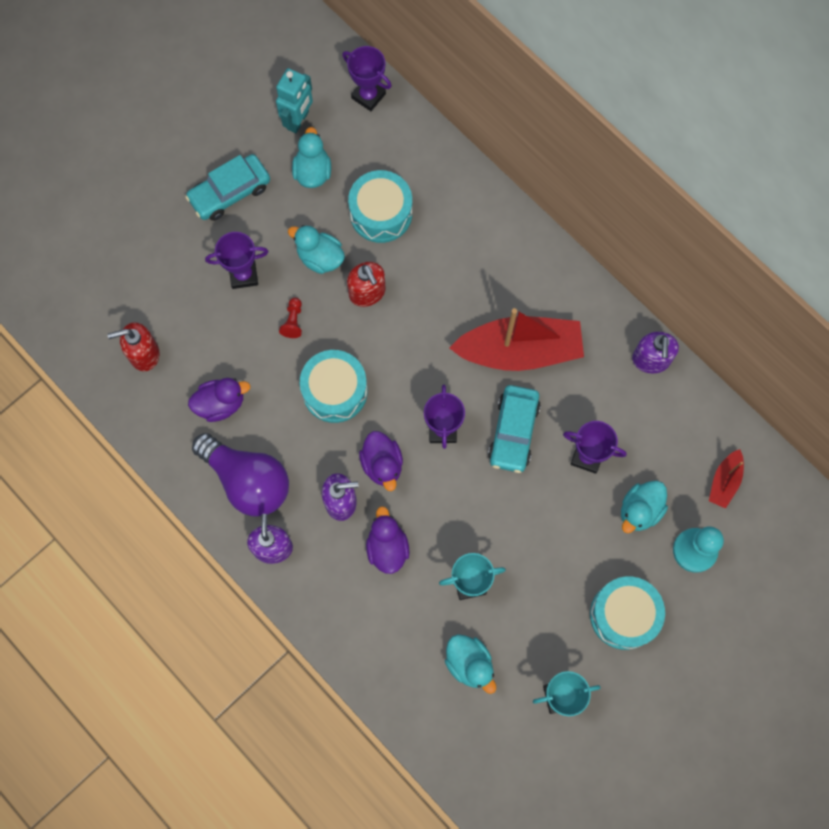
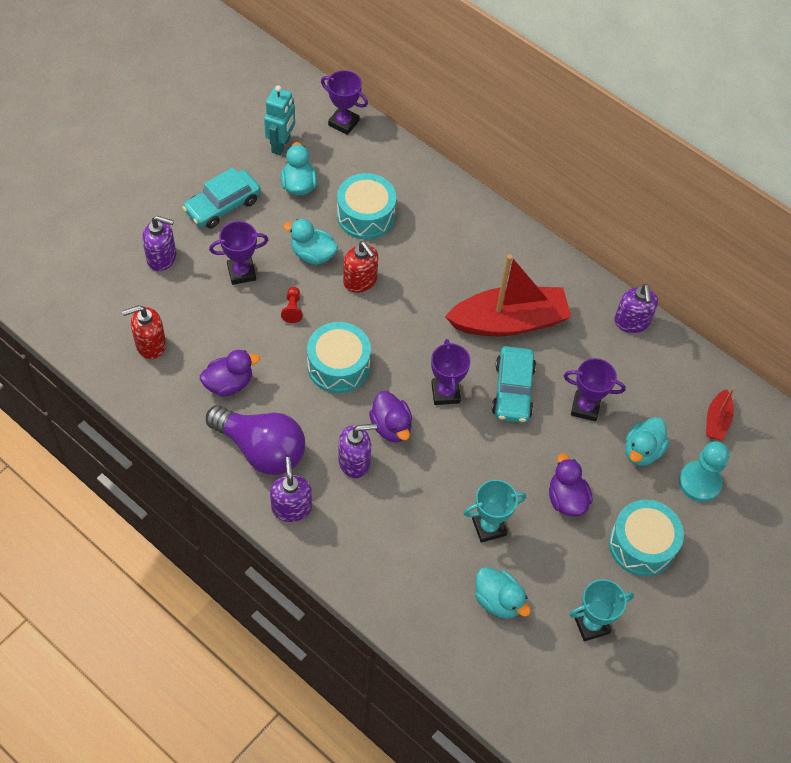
camera: 10 degrees left, 15 degrees down
purple duck [366,506,410,574] -> purple duck moved to [549,453,593,516]
none -> purple soap dispenser [142,216,176,271]

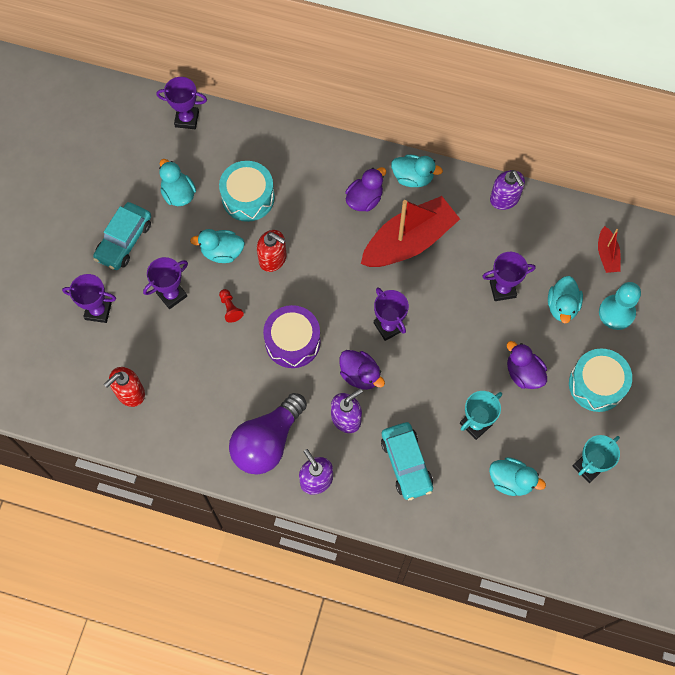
camera: 20 degrees left, 10 degrees up
purple soap dispenser [142,216,176,271] -> purple trophy [62,274,116,323]
purple duck [200,350,260,397] -> purple duck moved to [345,167,386,212]
purple light bulb [206,405,305,475] -> purple light bulb turned 120 degrees clockwise [229,393,307,474]
turquoise robot [264,85,295,155] -> none
turquoise drum [307,322,371,393] -> purple drum [263,305,321,368]
turquoise car [492,346,536,423] -> turquoise car moved to [381,422,433,500]
none -> turquoise duck [391,155,443,187]

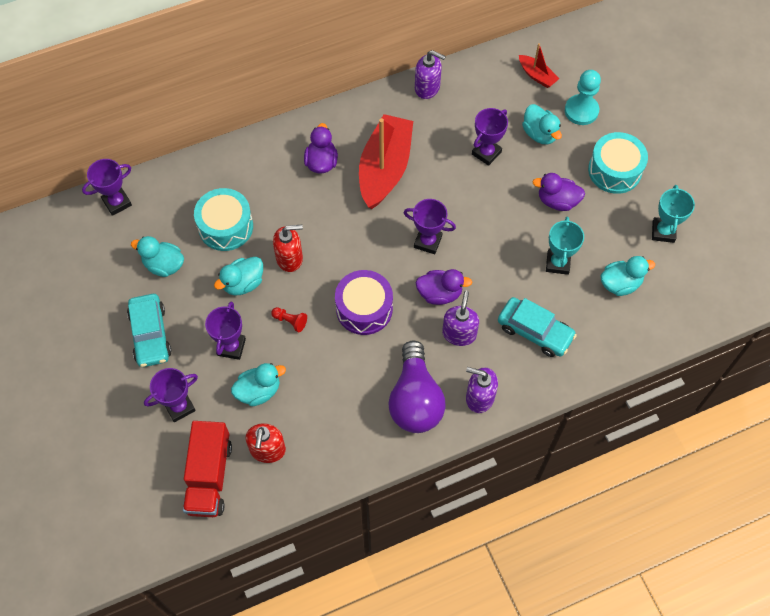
camera: 40 degrees left, 5 degrees down
turquoise duck [391,155,443,187] -> turquoise duck moved to [231,363,286,406]
none -> red truck [183,421,232,517]

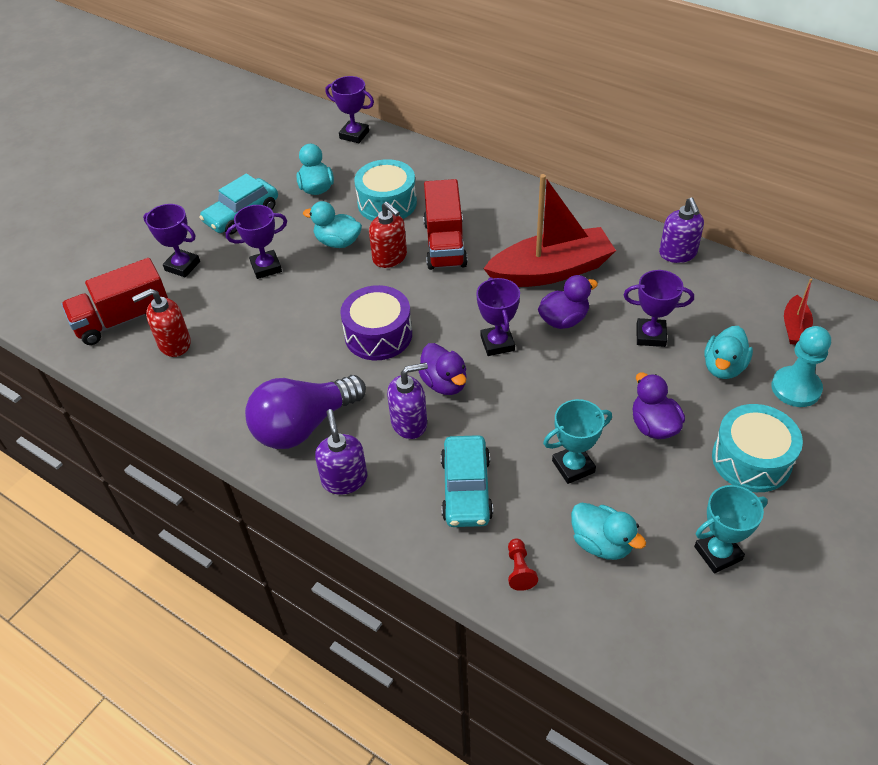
camera: 60 degrees right, 15 degrees down
turquoise duck [231,363,286,406] -> none
red pawn [271,307,307,332] -> red pawn moved to [508,538,538,591]
purple duck [304,123,338,174] -> purple duck moved to [538,275,598,329]
none -> red truck [423,179,468,270]

